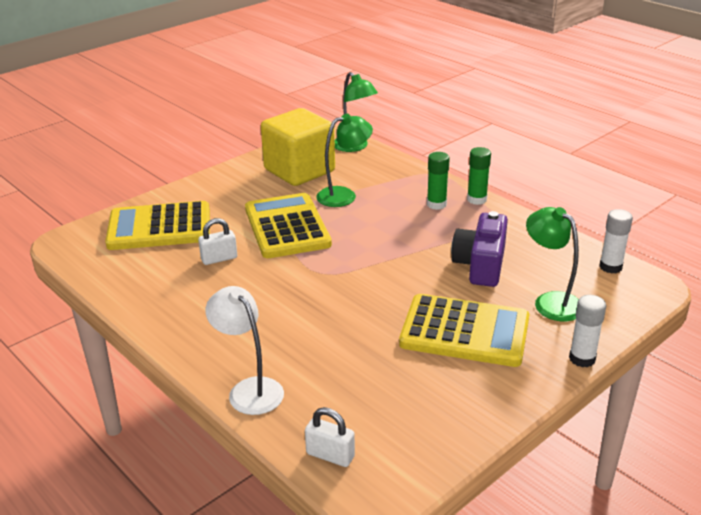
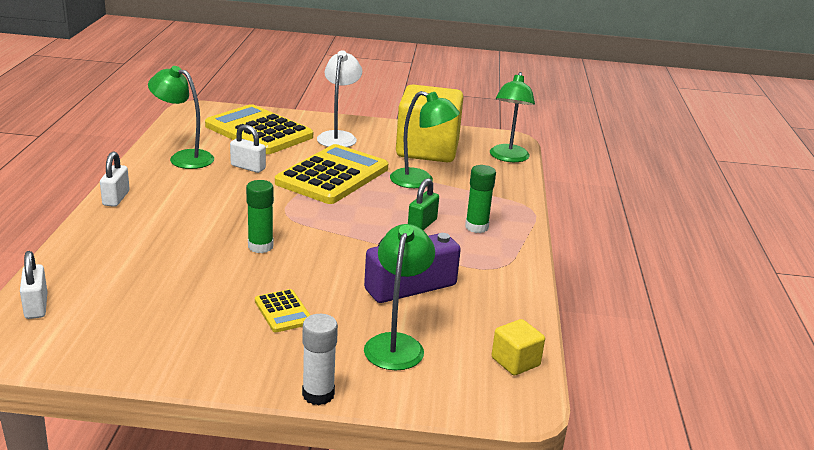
camera: 45 degrees right, 5 degrees down
white lamp [205,286,284,415] -> white lamp moved to [317,50,362,147]
yellow calculator [399,294,529,367] -> yellow calculator [255,289,310,332], size x0.44
green glue stick [467,147,491,205] -> green glue stick moved to [246,180,274,253]
white glue stick [599,209,633,273] -> yellow cube [492,319,545,375]
none -> white padlock [100,152,130,207]
none -> green lamp [148,66,214,169]
none -> green padlock [408,178,439,230]

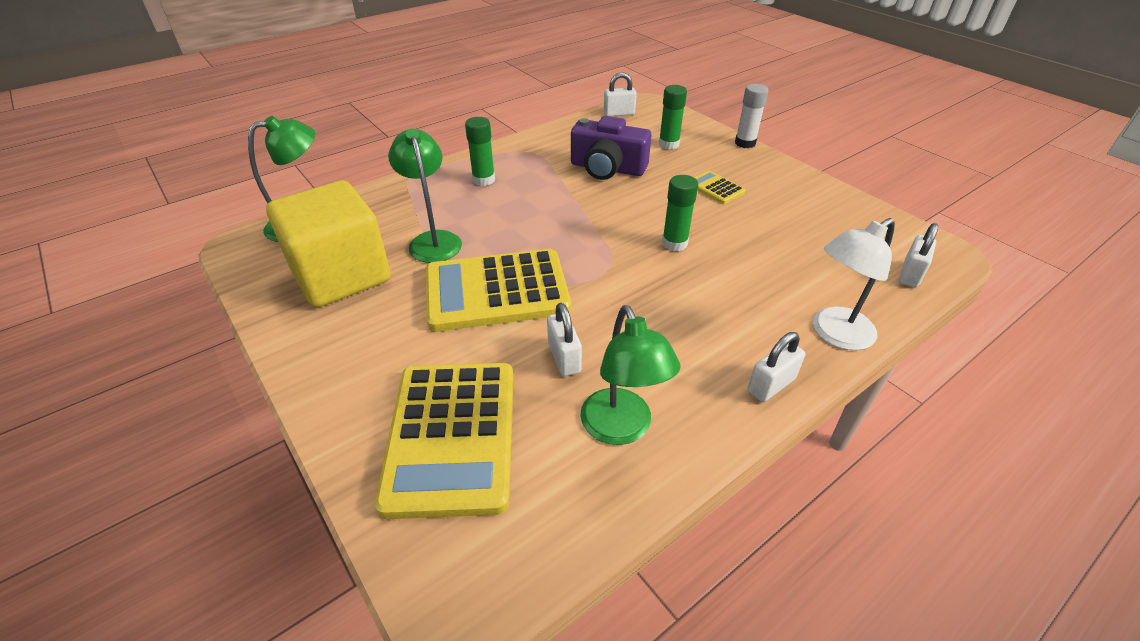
camera: 130 degrees left, 15 degrees up
yellow calculator [255,289,310,332] -> yellow calculator turned 60 degrees counterclockwise [694,171,746,204]
white lamp [317,50,362,147] -> white lamp moved to [813,218,895,350]
green lamp [364,224,435,370] -> green glue stick [659,85,687,150]
green padlock [408,178,439,230] -> none
yellow cube [492,319,545,375] -> white padlock [603,72,637,116]

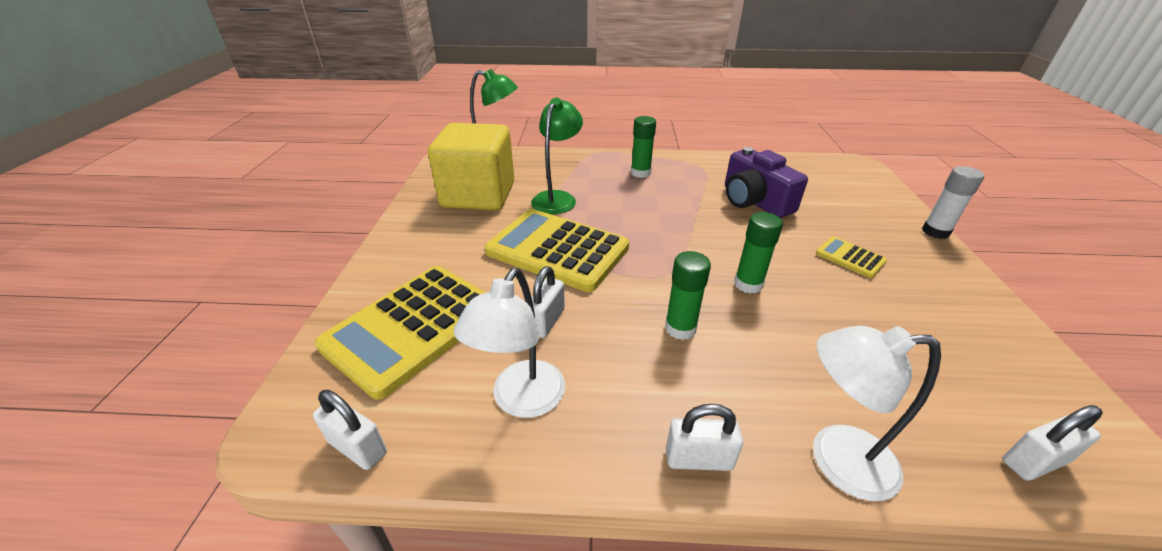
camera: 40 degrees right, 5 degrees down
green lamp [580,305,681,445] -> white lamp [454,268,565,418]
white padlock [603,72,637,116] -> white padlock moved to [313,390,387,470]
green glue stick [659,85,687,150] -> green glue stick moved to [665,251,711,340]
yellow calculator [694,171,746,204] -> yellow calculator turned 45 degrees counterclockwise [816,237,887,278]

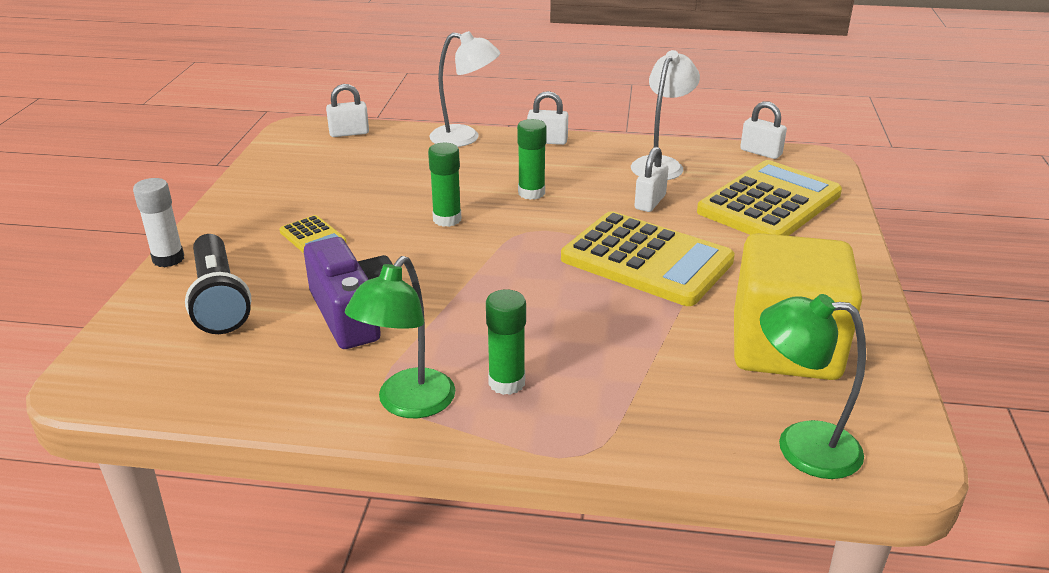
camera: 175 degrees left, 5 degrees down
green lamp [531,97,583,214] -> green lamp moved to [345,256,455,418]
none -> black flashlight [185,234,251,334]

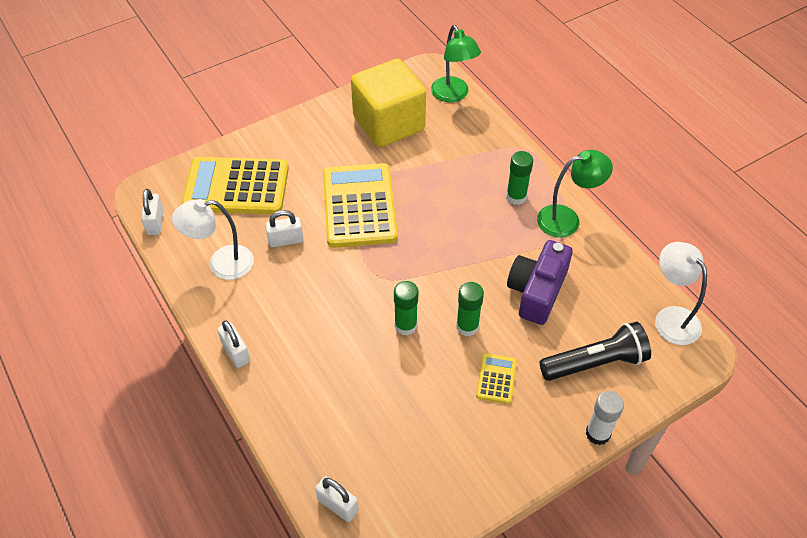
camera: 130 degrees left, 20 degrees up
black flashlight [185,234,251,334] -> black flashlight turned 45 degrees clockwise [539,322,651,381]
white lamp [429,31,500,147] -> white lamp moved to [655,242,707,345]
green glue stick [517,119,547,200] -> green glue stick moved to [456,282,484,336]

